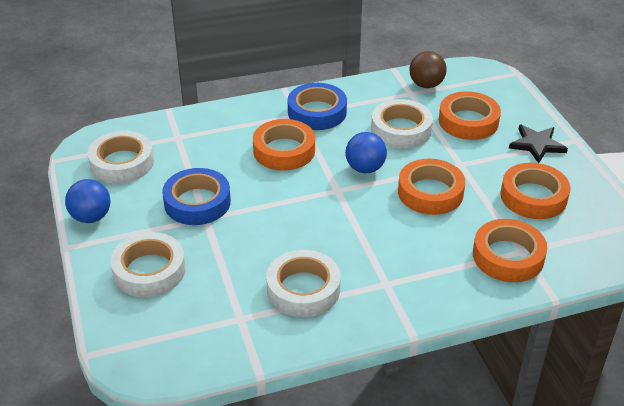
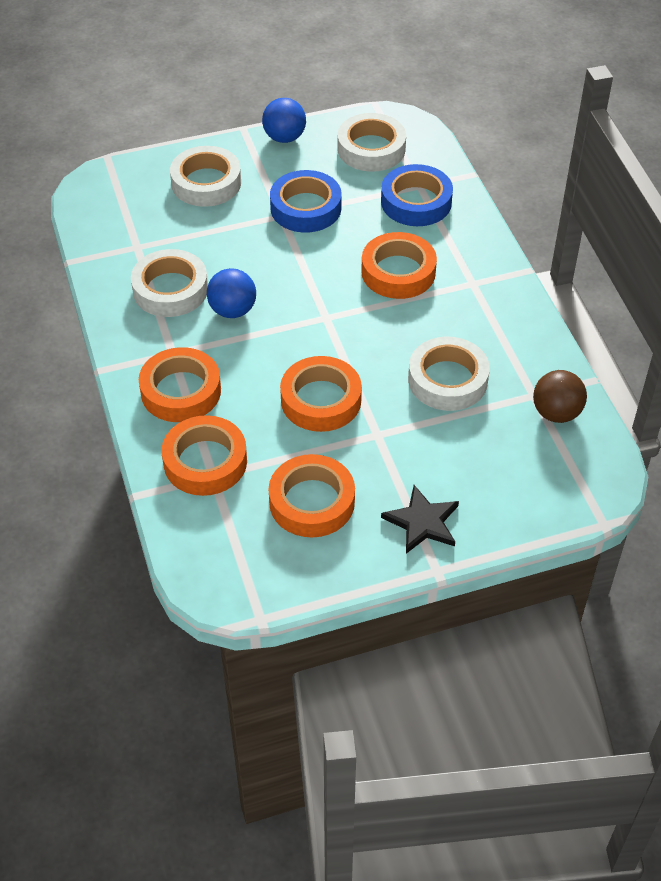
camera: 90 degrees right, 10 degrees up
blue tape [288,83,347,130] -> blue tape moved to [381,164,453,226]
blue ball [345,132,387,173] -> blue ball moved to [207,268,256,318]
orange tape [439,91,501,140] -> orange tape moved to [139,347,221,422]

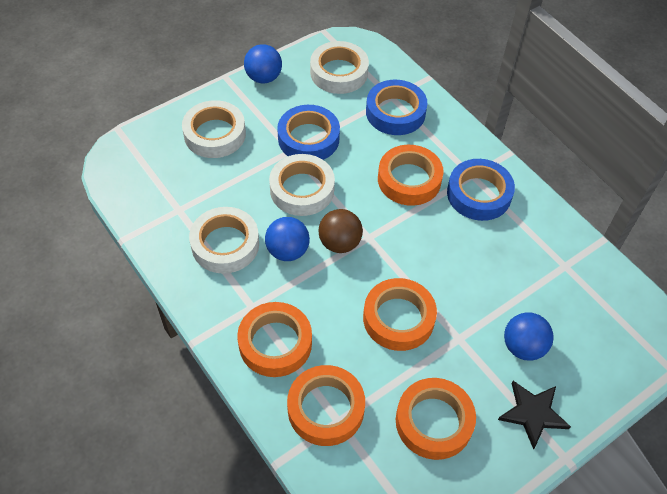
camera: 20 degrees left, 5 degrees up
white tape [408,337,490,411] -> white tape moved to [269,154,335,216]
brown ball [533,370,587,423] -> brown ball moved to [318,209,363,253]
none -> blue tape [447,159,515,221]
none -> blue ball [504,312,554,361]

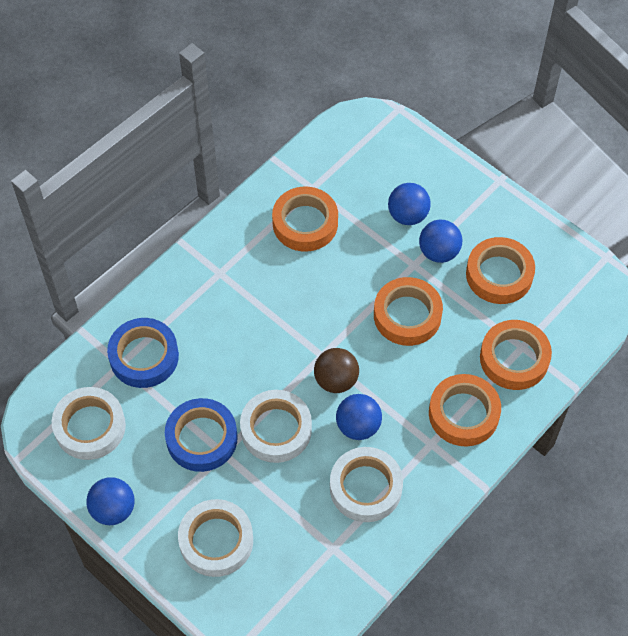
camera: 100 degrees left, 5 degrees up
orange tape [378,145,444,206] -> orange tape moved to [272,187,338,251]
blue tape [447,159,515,221] -> none
black star [498,381,571,450] -> none
none -> blue ball [419,220,462,263]

